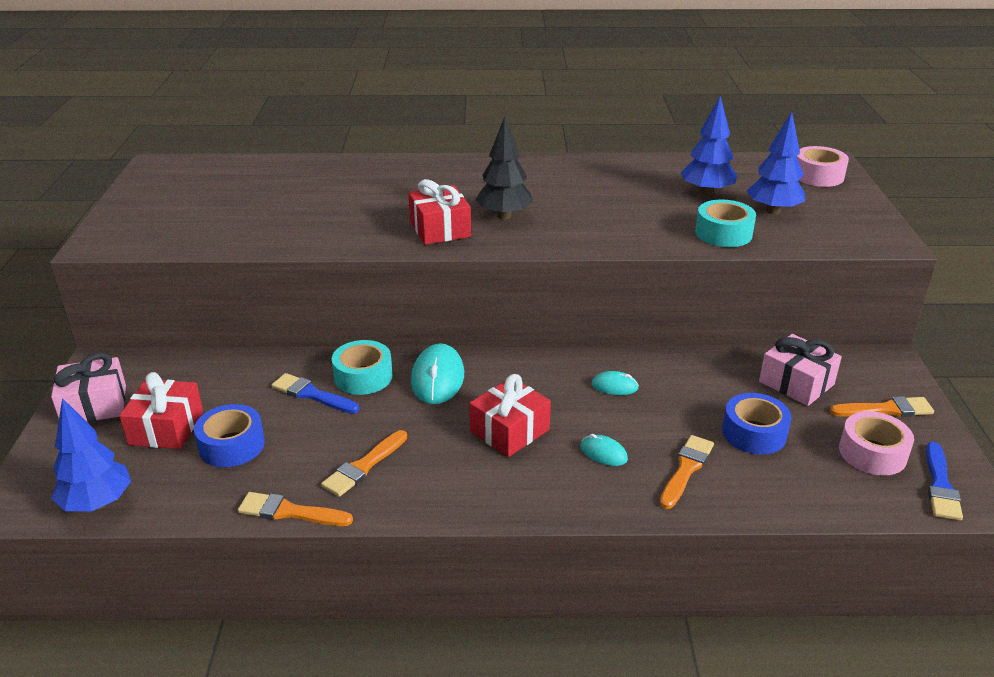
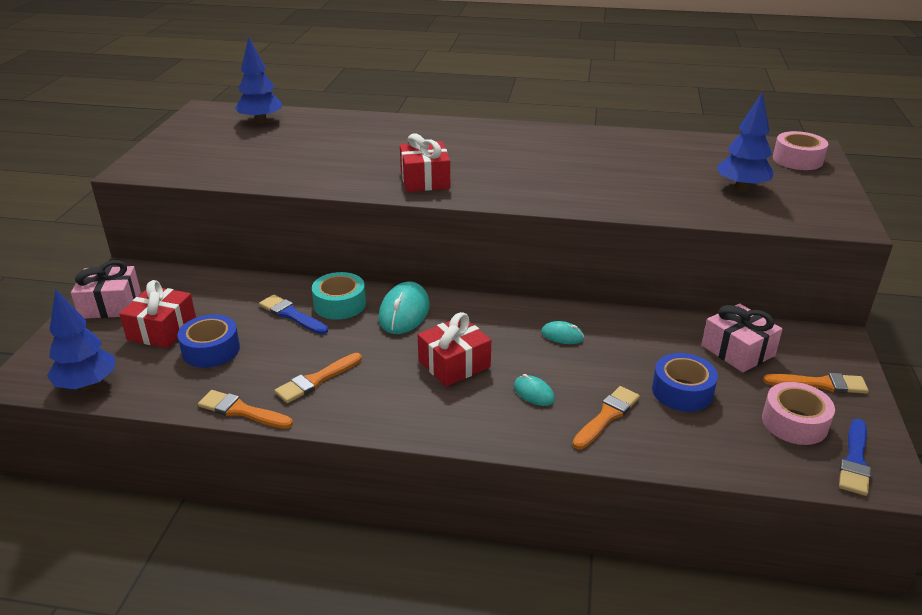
camera: 10 degrees right, 0 degrees up
black tree [475,116,533,220] -> none
blue tree [681,96,737,196] -> blue tree moved to [235,37,282,124]
turquoise tape [695,200,756,247] -> none

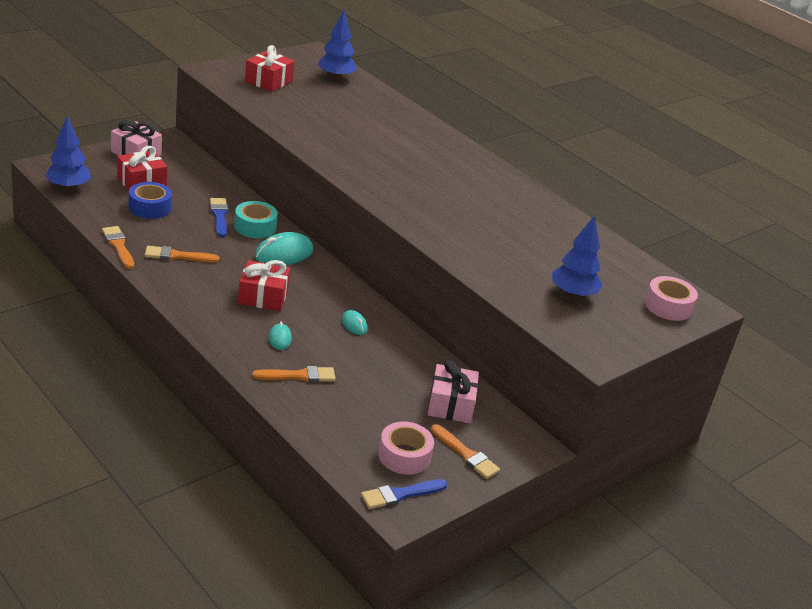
camera: 35 degrees right, 0 degrees up
red gift [400,133,450,192] -> red gift moved to [245,45,295,92]
blue tape [652,353,718,412] -> none

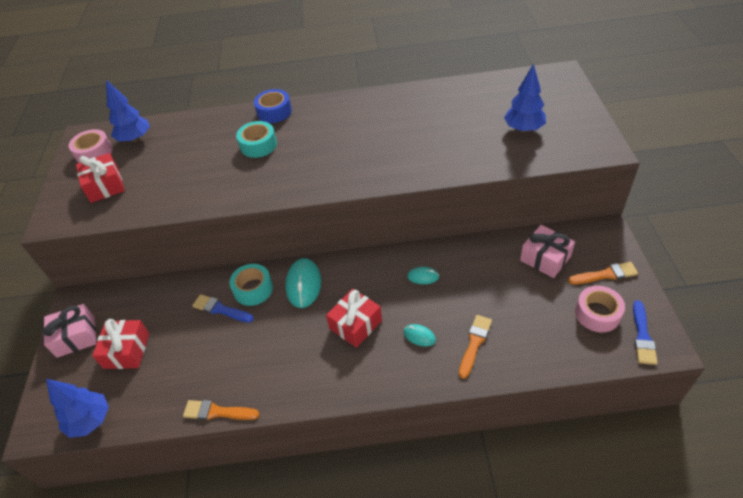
camera: 45 degrees left, 15 degrees up
blue tape [129,182,172,219] -> blue tape moved to [254,89,292,123]
orange brush [145,246,220,263] -> none
pink tape [645,276,698,321] -> pink tape moved to [69,129,113,163]
none -> turquoise tape [236,121,277,158]

